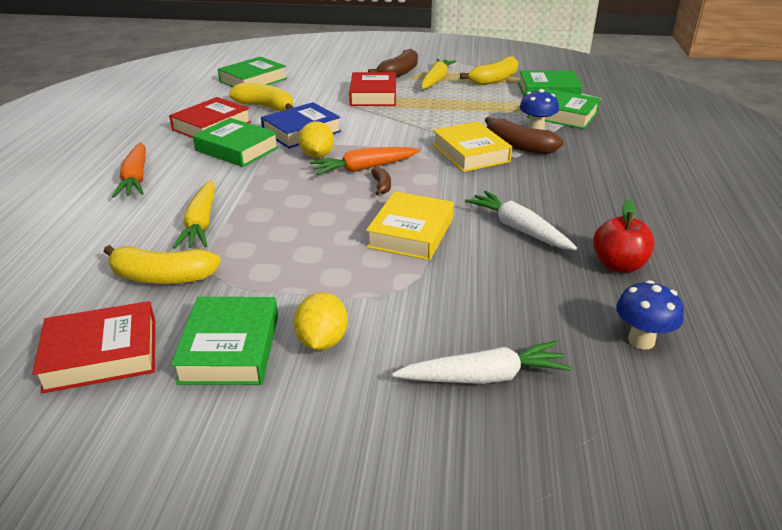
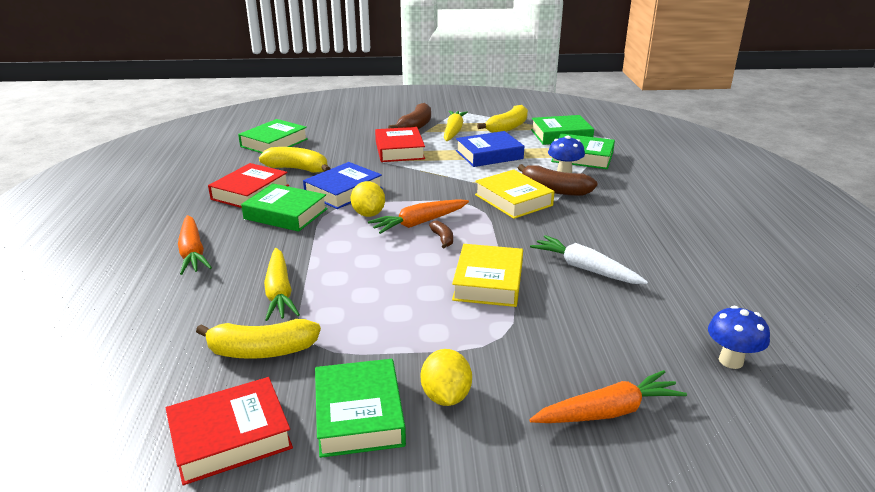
camera: 10 degrees left, 5 degrees down
white carrot [392,341,572,384] -> orange carrot [529,370,687,423]
red apple [593,199,655,273] -> none
none -> blue book [456,131,524,167]

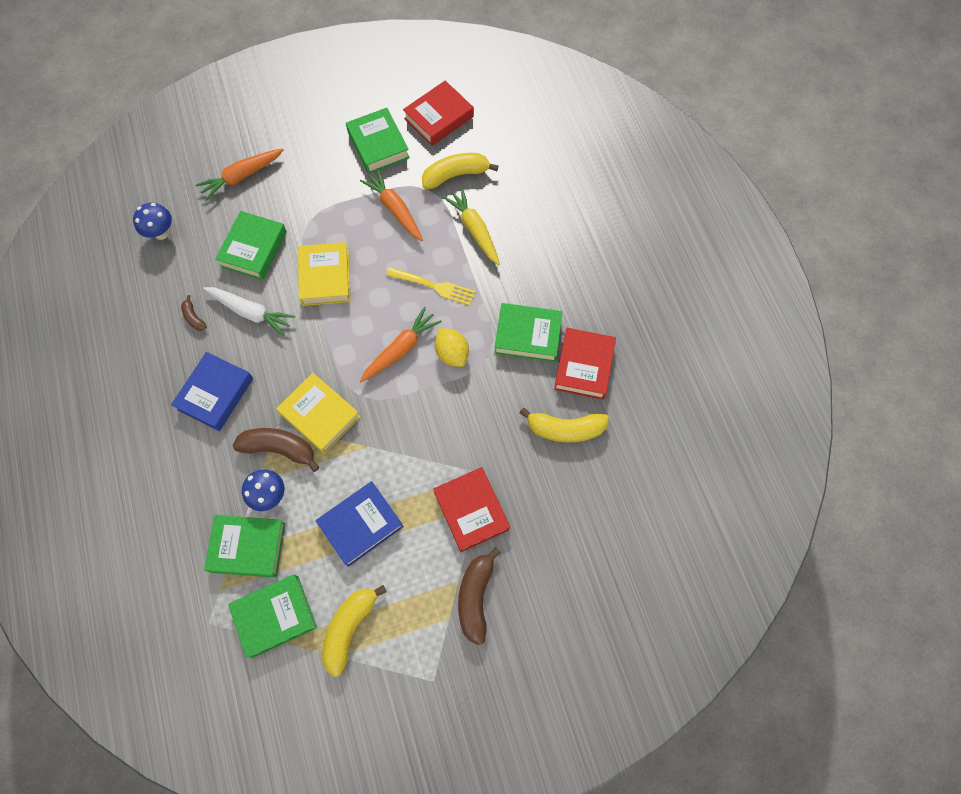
camera: 165 degrees right, 40 degrees up
orange carrot [178,215,212,275] -> orange carrot moved to [360,169,423,241]
green book [238,119,308,153] -> green book moved to [215,211,287,280]
blue book [303,162,383,209] -> blue book moved to [171,352,253,431]
yellow lemon [421,349,472,406] -> none
brown banana [429,221,453,249] -> brown banana moved to [181,295,207,331]
yellow carrot [444,111,468,141] -> none
none -> yellow fork [386,267,476,306]

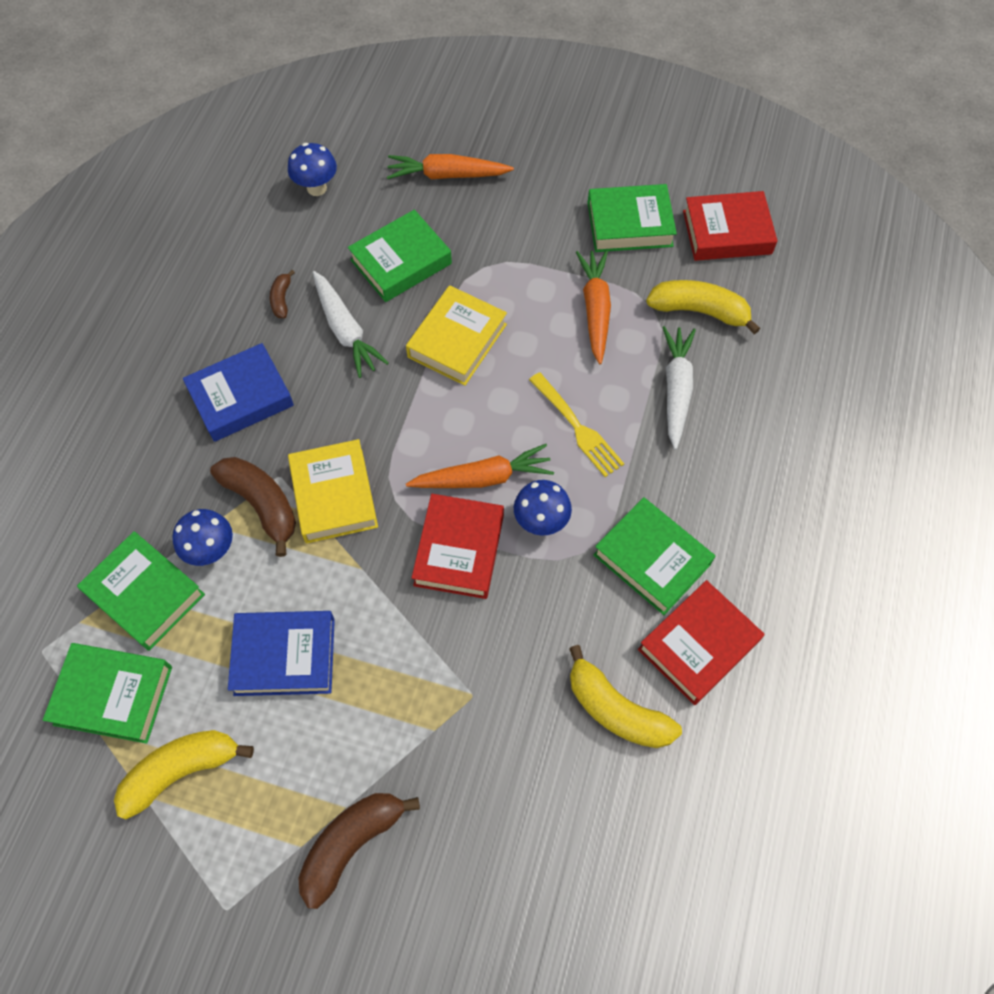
camera: 35 degrees right, 5 degrees down
green book [346,108,410,174] -> green book turned 75 degrees clockwise [587,184,677,252]
red book [433,467,510,552] -> red book moved to [412,494,504,599]
yellow lemon [435,328,469,367] -> blue mushroom [514,480,572,535]
yellow carrot [443,187,500,265] -> white carrot [662,326,696,450]

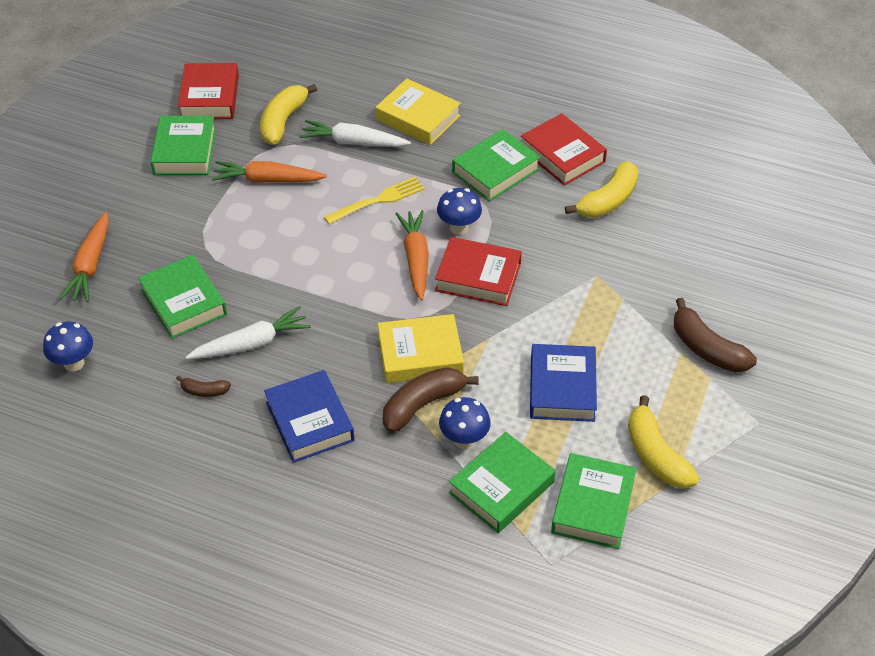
camera: 85 degrees left, 15 degrees down
yellow book [406,285,507,386] -> yellow book moved to [376,78,461,145]

